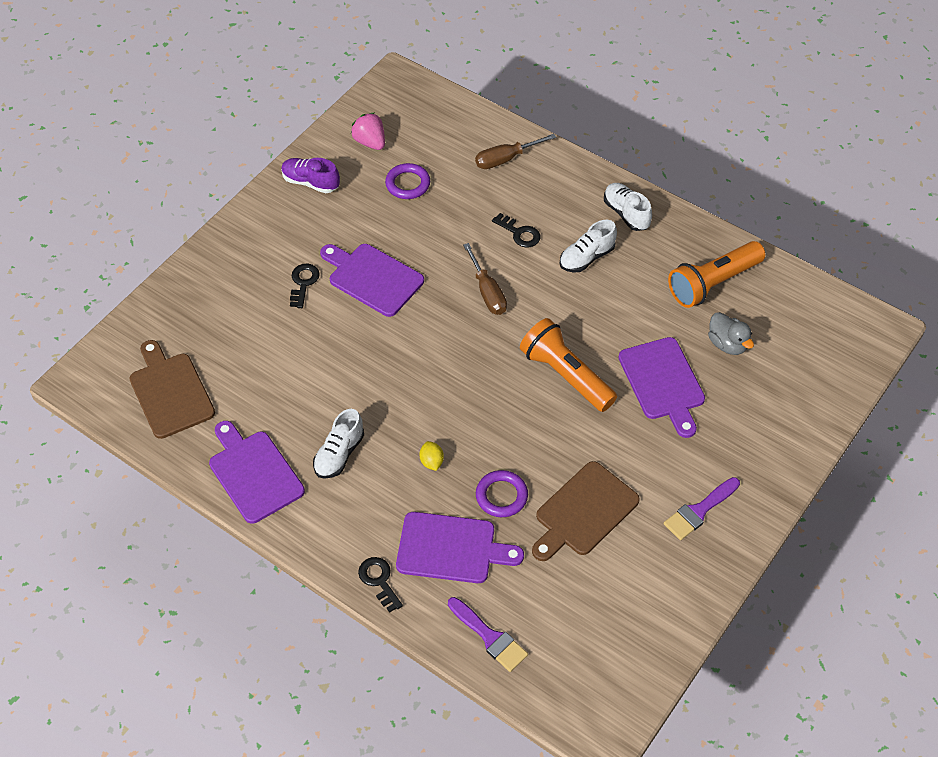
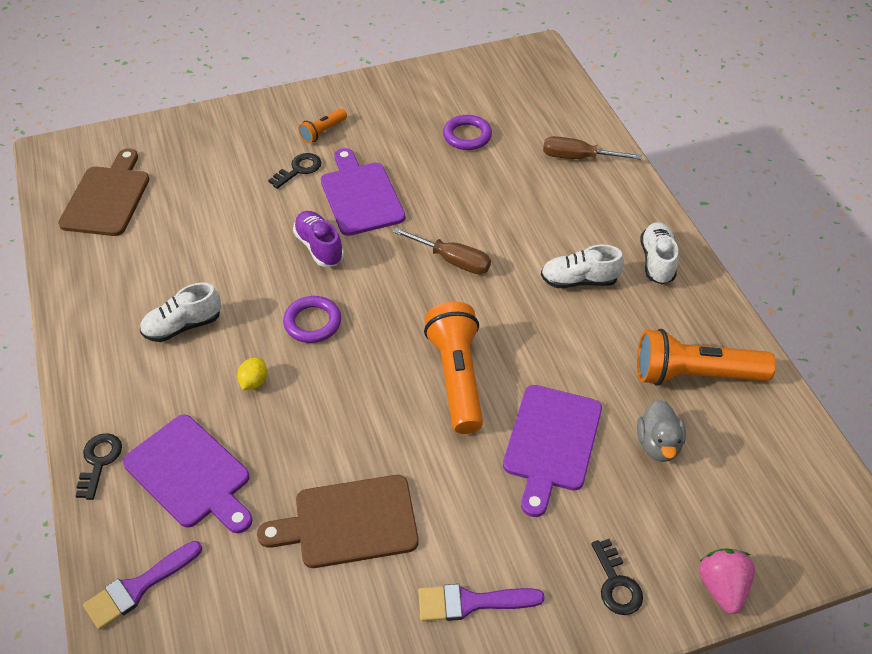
camera: 35 degrees right, 5 degrees down
purple cutting board [209,421,305,524] -> none
purple shoe [281,158,340,193] -> purple shoe moved to [293,211,344,267]
pink strawberry [351,113,385,150] -> pink strawberry moved to [699,548,755,614]
purple brush [448,597,528,672] -> purple brush turned 60 degrees clockwise [83,541,202,630]
brown screwdriver [463,243,507,315] -> brown screwdriver turned 75 degrees counterclockwise [393,227,491,274]
purple ring [476,470,528,517] -> purple ring moved to [283,296,341,343]
black key [492,213,541,248] -> black key moved to [591,539,643,615]
none -> orange flashlight [298,109,347,144]

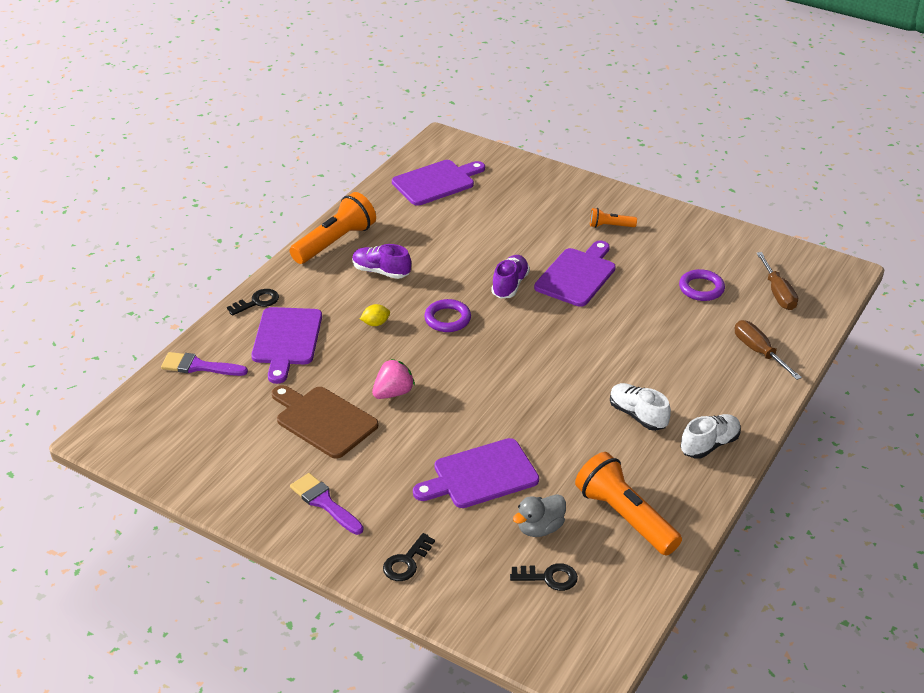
camera: 50 degrees right, 10 degrees down
brown cutting board [58,148,149,236] -> purple cutting board [392,160,485,206]
white shoe [140,282,221,342] -> purple shoe [352,244,411,279]
black key [268,153,321,189] -> black key moved to [510,563,578,591]
brown screwdriver [393,227,491,274] -> brown screwdriver moved to [756,252,798,310]
orange flashlight [424,302,483,434] -> orange flashlight moved to [289,192,376,264]
pink strawberry [699,548,755,614] -> pink strawberry moved to [372,359,415,399]

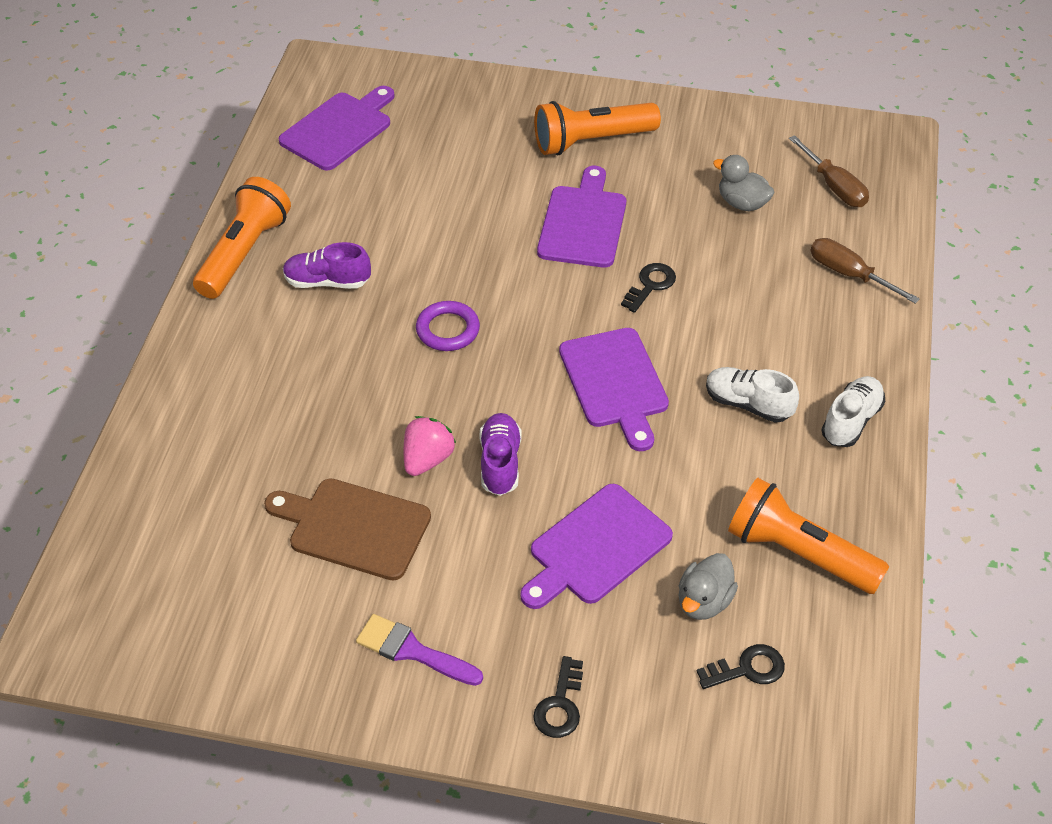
camera: 20 degrees left, 10 degrees up
purple brush [161,352,248,376] -> none
black key [227,289,279,316] -> black key moved to [621,263,676,313]
purple cutting board [251,307,322,384] -> purple cutting board moved to [559,328,669,451]
yellow lemon [360,304,390,326] -> none
purple shoe [491,255,530,298] -> purple shoe moved to [479,413,521,496]
orange flashlight [590,208,637,228] -> orange flashlight [534,101,661,155], size x2.00
purple ring [679,269,725,301] -> grey duck [713,155,774,211]

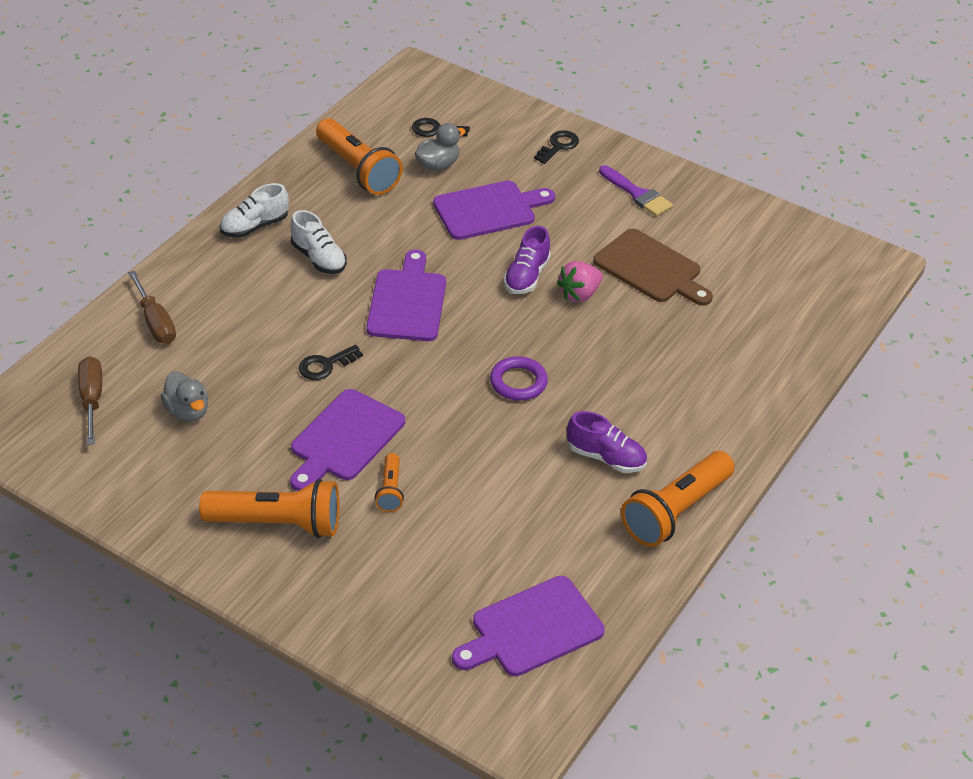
camera: 160 degrees left, 5 degrees down
none -> orange flashlight [375,453,404,512]

